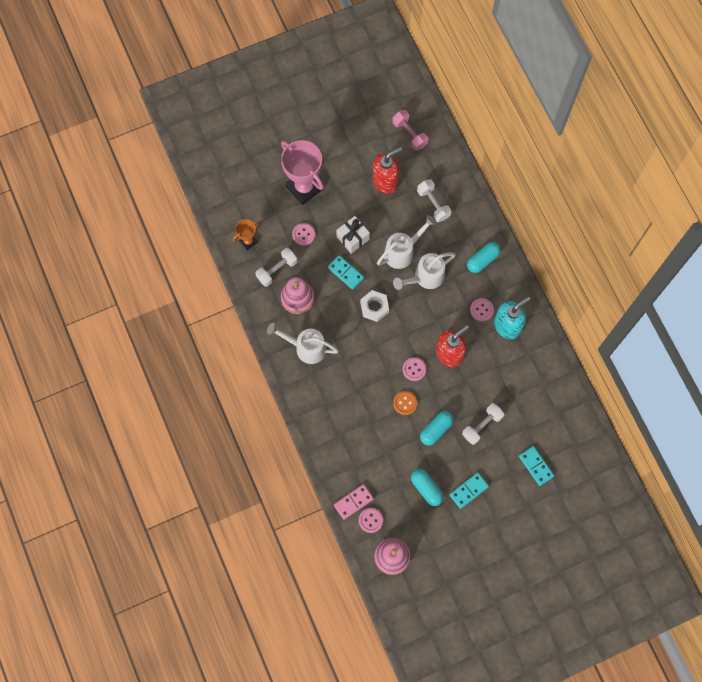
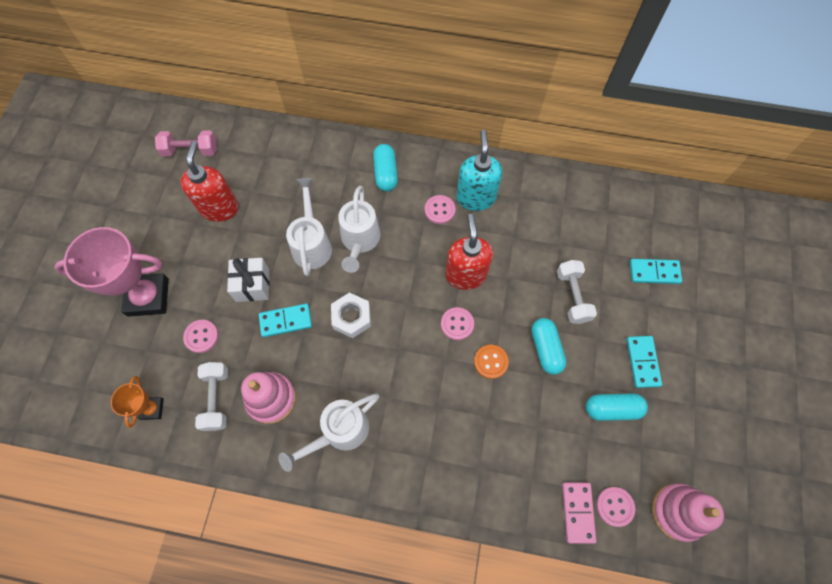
camera: 55 degrees left, 5 degrees down
white dumbbell [417,179,451,222] -> none

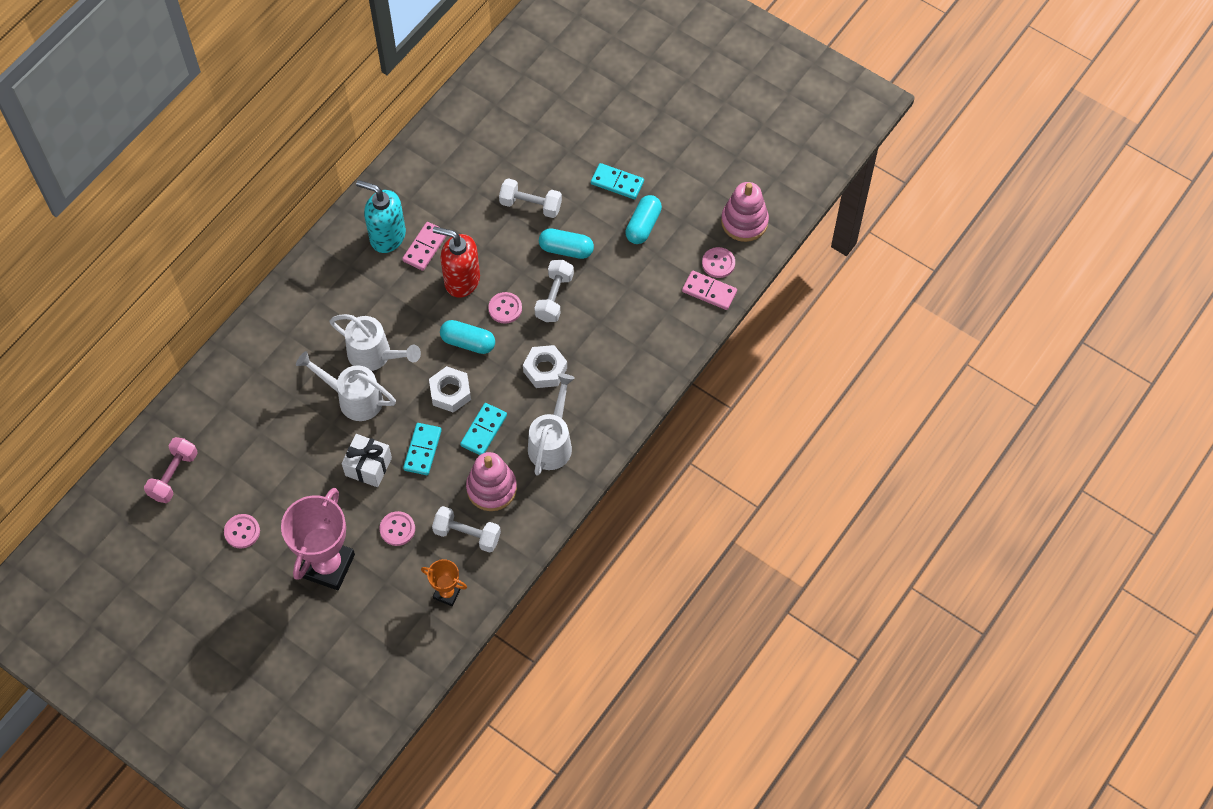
camera: 65 degrees left, 5 degrees down
red soap dispenser [180,141,238,222] -> none
white watering can [278,393,379,472] -> white watering can turned 150 degrees counterclockwise [528,373,575,476]
turquoise capsule [373,144,398,192] -> turquoise capsule moved to [440,320,495,354]
pink button [425,195,456,224] -> pink button moved to [224,514,260,548]
orange button [474,345,509,379] -> white dumbbell [534,260,574,322]
turquoise domino [630,259,682,284] -> turquoise domino moved to [460,403,507,455]
none -> pink domino [402,222,446,271]
none -> white nut [523,345,567,388]

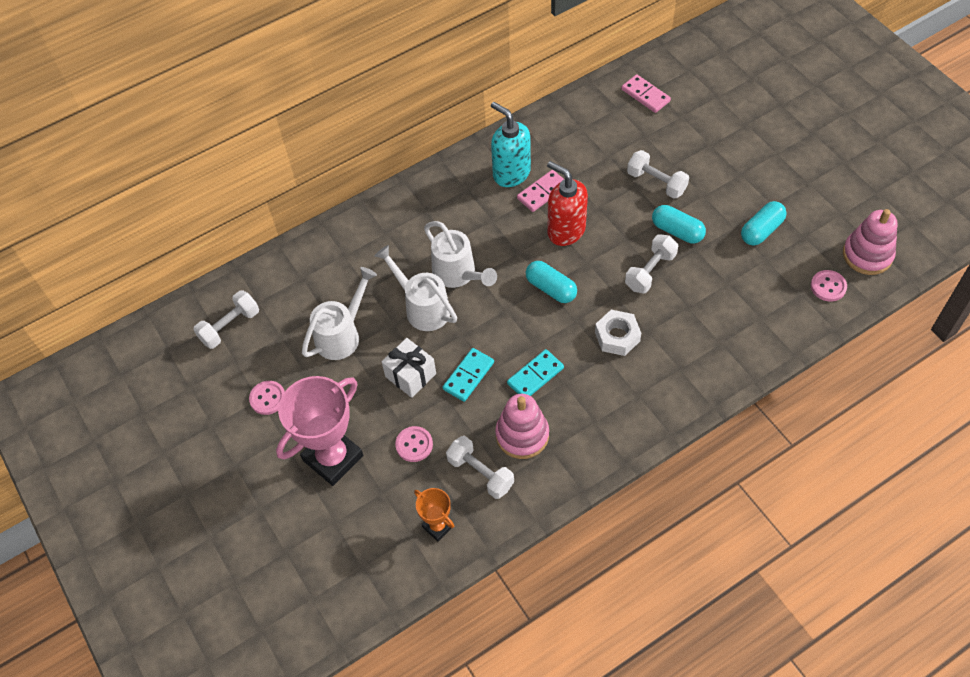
camera: 25 degrees right, 5 degrees down
pink dumbbell [144,437,198,503] -> white dumbbell [193,290,259,349]
white nut [429,366,471,413] -> none
pink button [488,292,522,324] -> none
white watering can [528,373,575,476] -> white watering can moved to [302,267,377,360]
turquoise domino [591,163,644,199] -> none
pink domino [682,271,737,310] -> pink domino moved to [621,74,671,113]

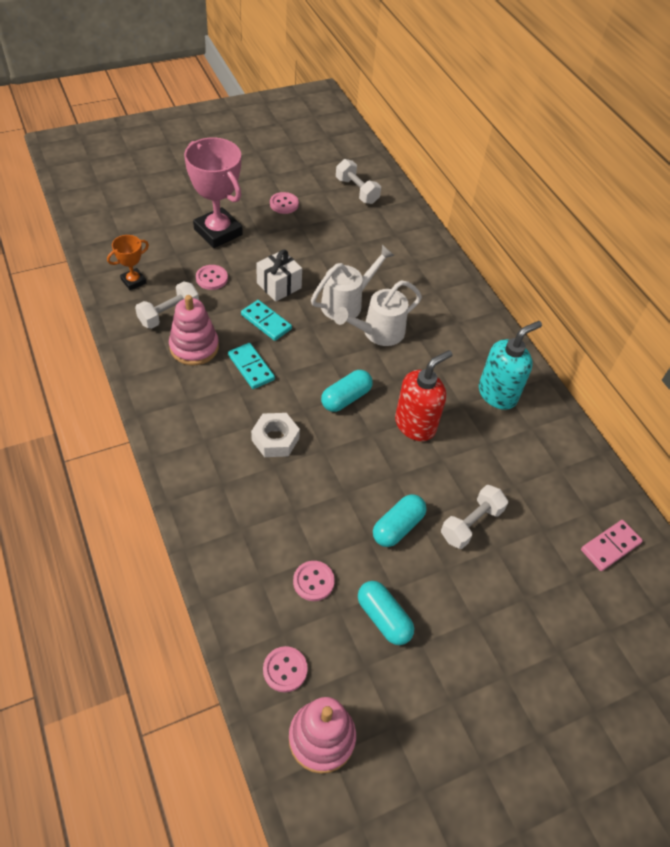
camera: 90 degrees right, 5 degrees down
white watering can [302,267,377,360] -> none
pink domino [517,170,564,212] -> none
white dumbbell [625,234,678,293] -> none
none -> pink button [293,561,335,601]

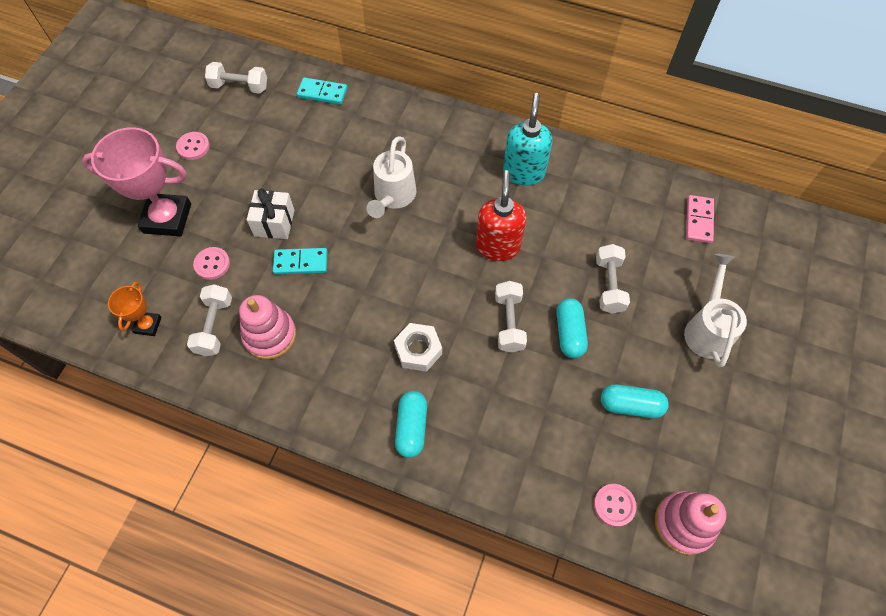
camera: 40 degrees left, 10 degrees up
turquoise domino [228,343,275,389] -> turquoise domino moved to [297,77,347,105]
pink button [293,561,335,601] -> none
white watering can [311,245,395,320] -> white watering can moved to [684,254,747,367]
turquoise capsule [321,370,373,412] -> turquoise capsule moved to [395,391,427,458]
none -> white dumbbell [495,281,527,353]

